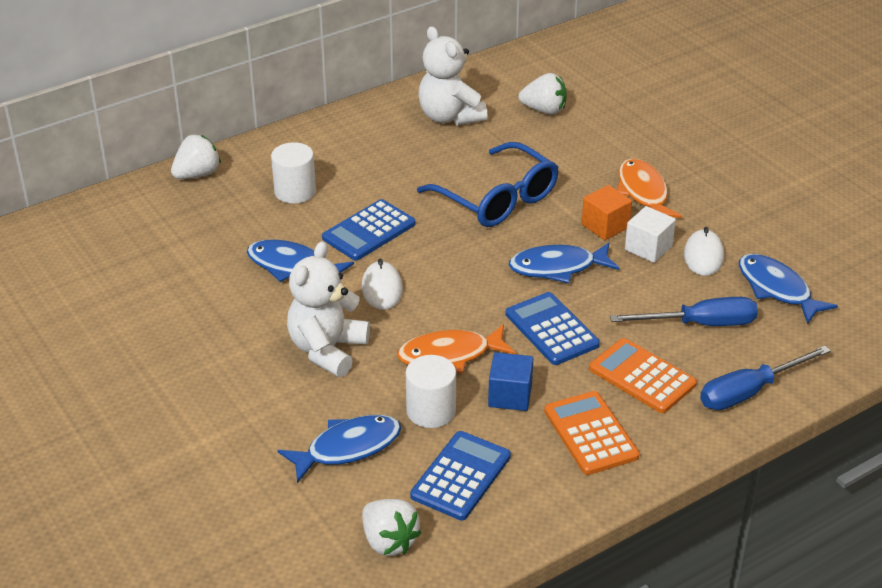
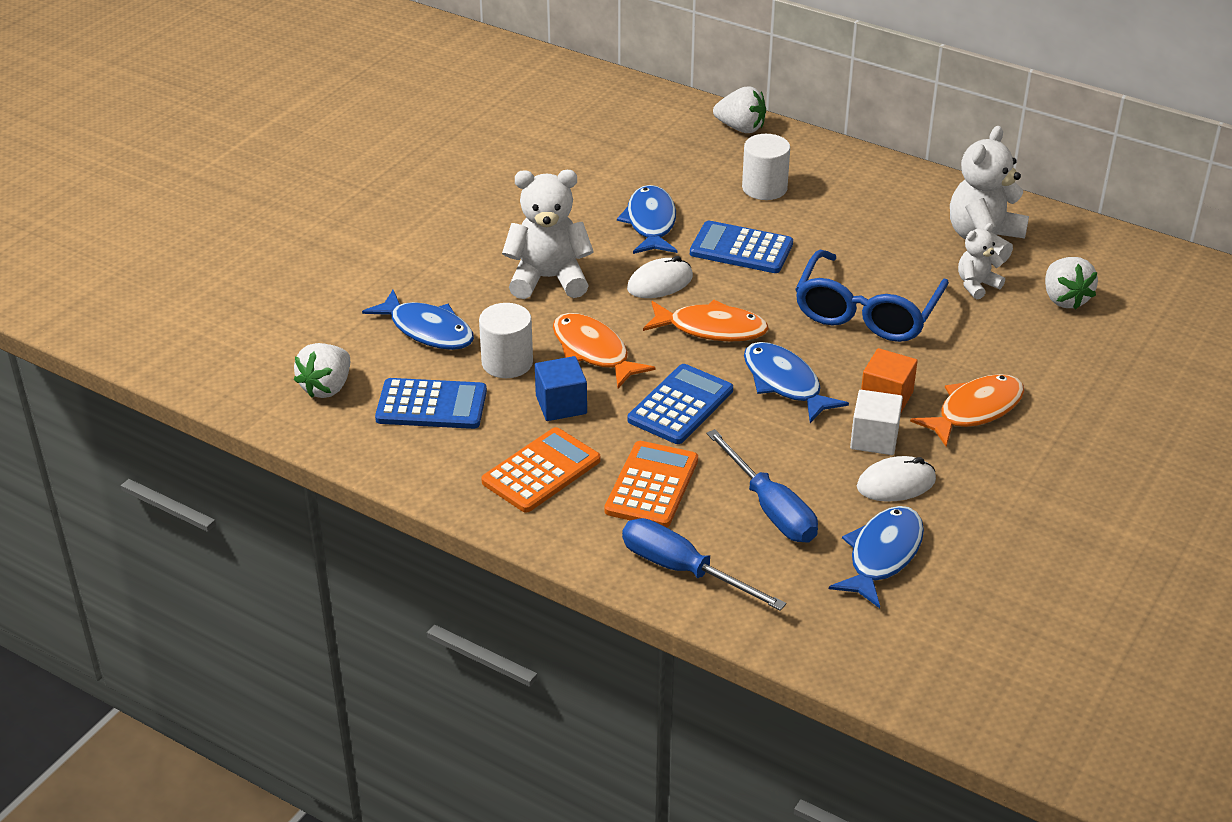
camera: 65 degrees right, 0 degrees up
none -> orange fish [643,300,769,342]
none -> white teddy bear [958,223,1005,299]

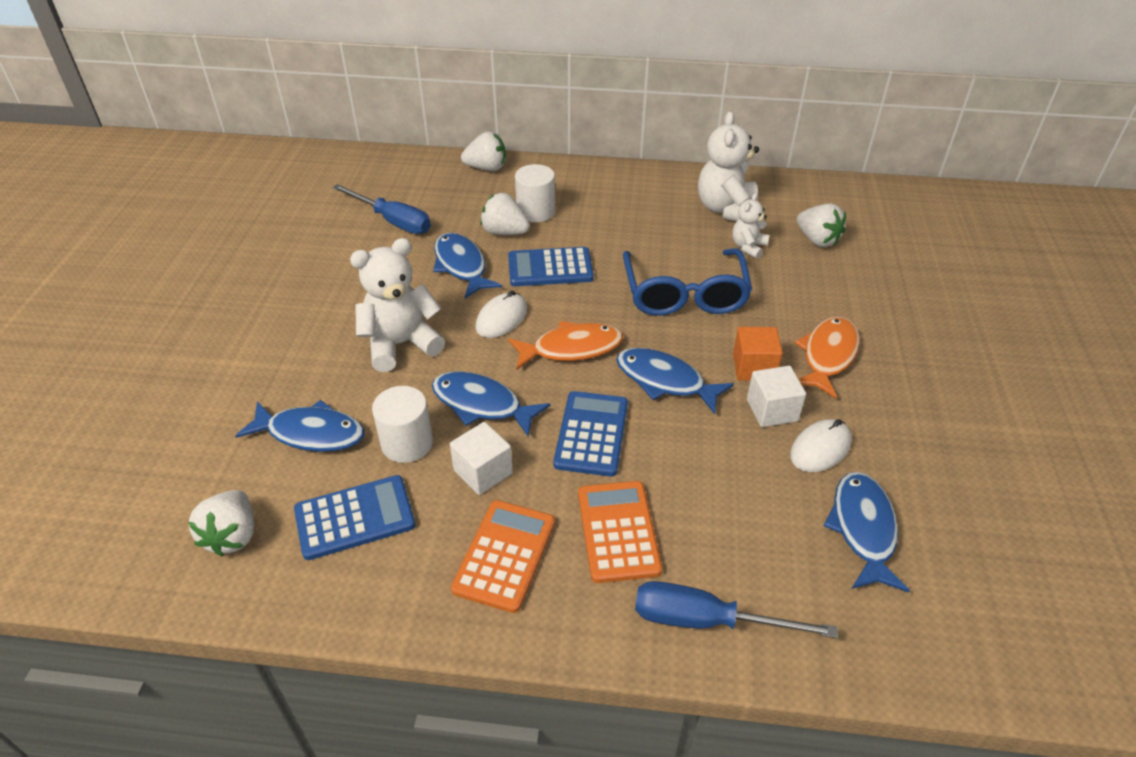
camera: 25 degrees left, 5 degrees up
blue cube [535,356,587,421] -> white cube [450,422,513,495]
orange fish [553,313,655,388] -> blue fish [432,371,551,437]
blue screwdriver [706,429,818,543] -> blue screwdriver moved to [332,184,431,234]
none -> white strawberry [480,193,530,235]

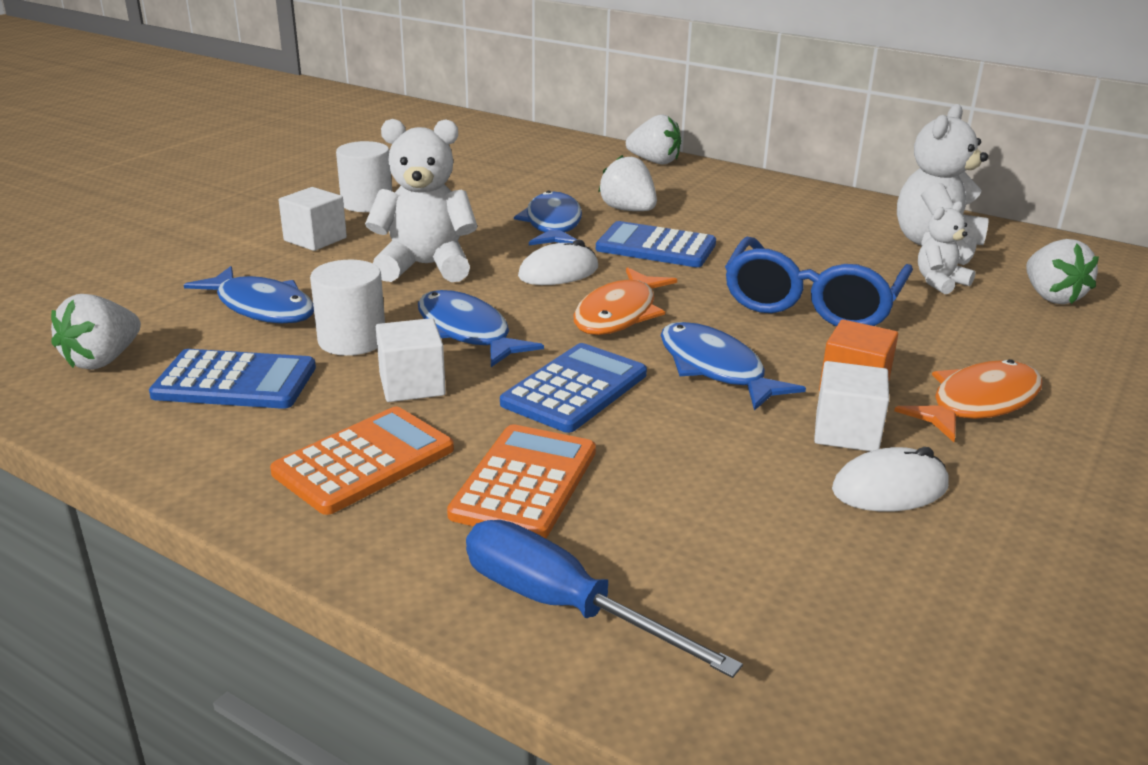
camera: 25 degrees right, 15 degrees down
blue screwdriver [332,184,431,234] -> none
orange fish [508,321,623,370] -> orange fish turned 105 degrees clockwise [574,267,677,335]
white cylinder [515,164,555,222] -> white cylinder moved to [336,141,392,212]
blue fish [823,472,910,592] -> none
none -> white cube [279,187,347,251]

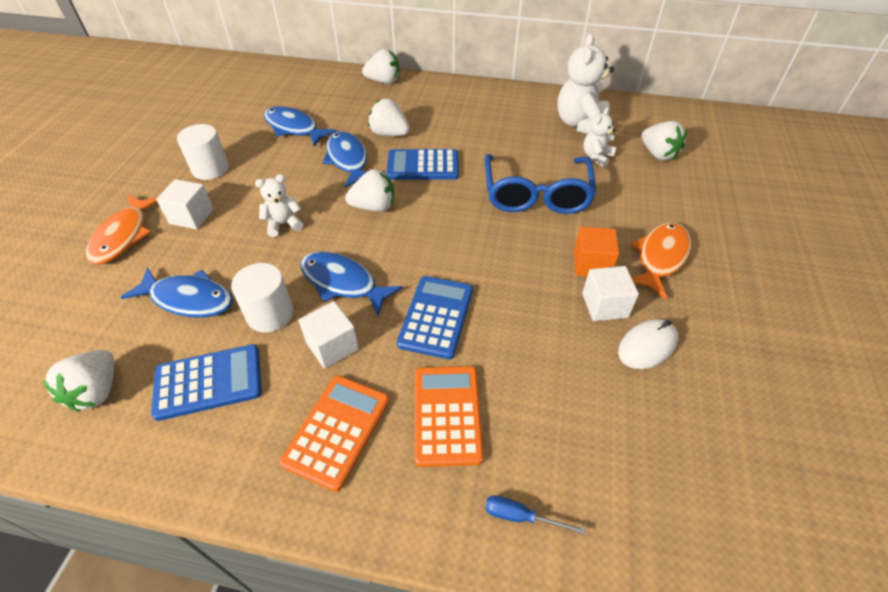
camera: 20 degrees left, 20 degrees up
white teddy bear [365,119,478,282] -> white teddy bear [255,174,303,237], size x0.55
blue screwdriver [466,520,743,678] -> blue screwdriver [485,495,585,535], size x0.51
white mouse [518,239,598,285] -> white strawberry [345,169,394,212]
orange fish [574,267,677,335] -> orange fish moved to [86,195,158,265]
blue fish [660,322,806,411] -> blue fish moved to [264,106,337,147]

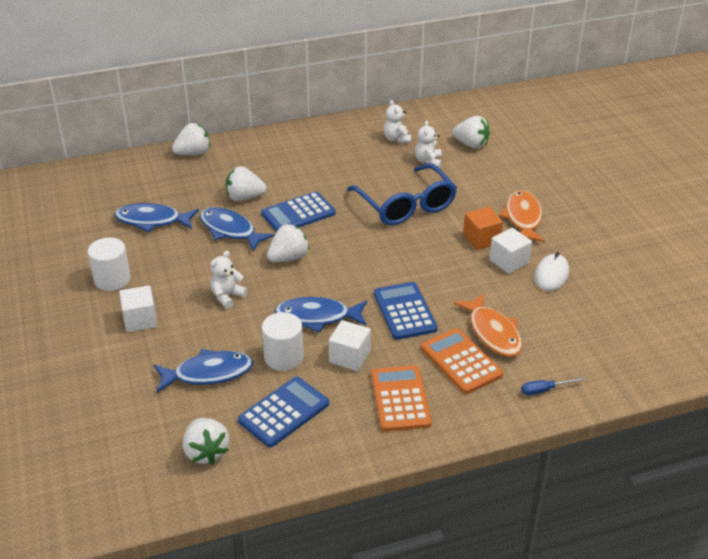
camera: 30 degrees left, 10 degrees down
orange fish [86,195,158,265] -> orange fish moved to [453,293,522,357]
white teddy bear [557,33,614,134] -> white teddy bear [383,100,411,143], size x0.55

